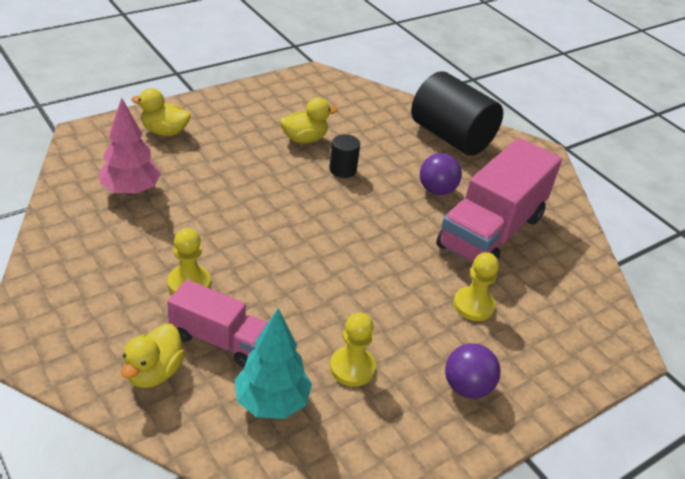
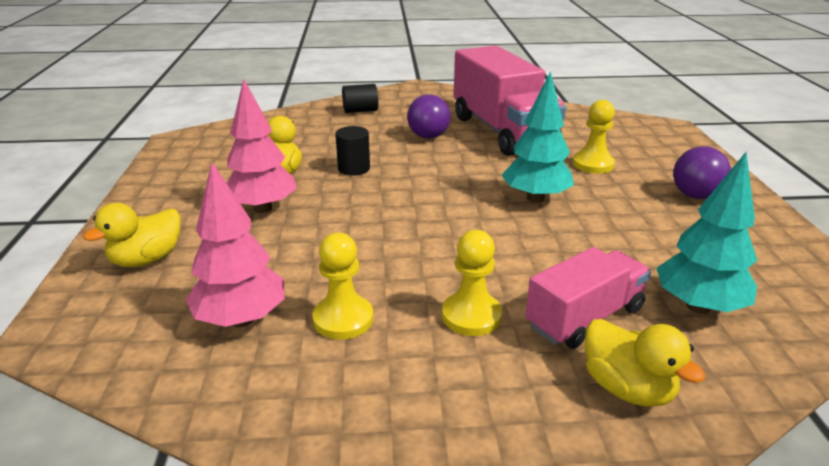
camera: 55 degrees left, 10 degrees down
yellow pawn [330,312,376,387] -> yellow pawn moved to [312,233,373,340]
black cylinder [411,71,503,156] -> black cylinder [342,84,378,113], size x0.45
none -> pink tree [227,79,297,213]
none -> turquoise tree [501,71,574,203]

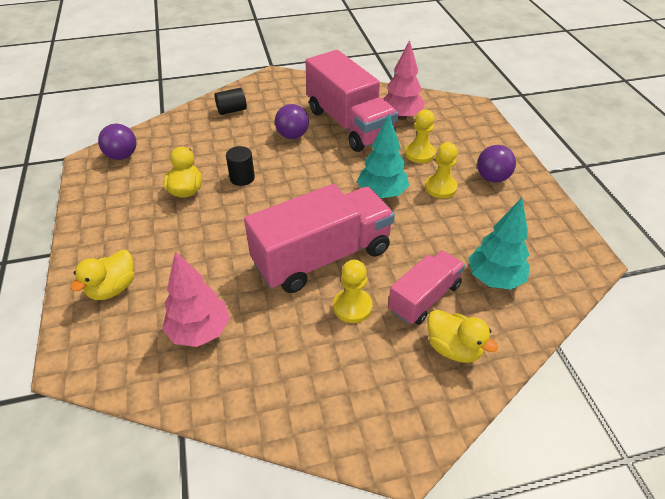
camera: 10 degrees left, 15 degrees up
pink tree [227,79,297,213] -> pink tree moved to [383,40,425,120]
yellow pawn [312,233,373,340] -> yellow pawn moved to [425,142,458,198]
none -> purple ball [98,124,136,160]
none -> pink truck [244,184,395,293]

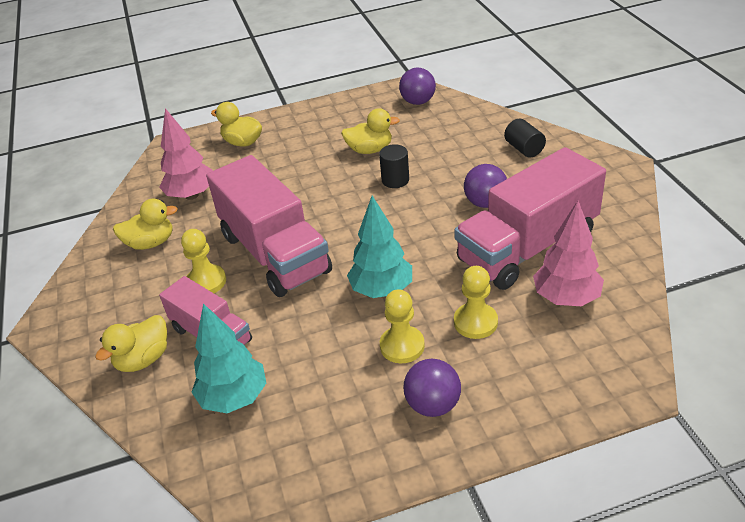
camera: 90 degrees right, 5 degrees down
none -> yellow duck [113,199,178,250]

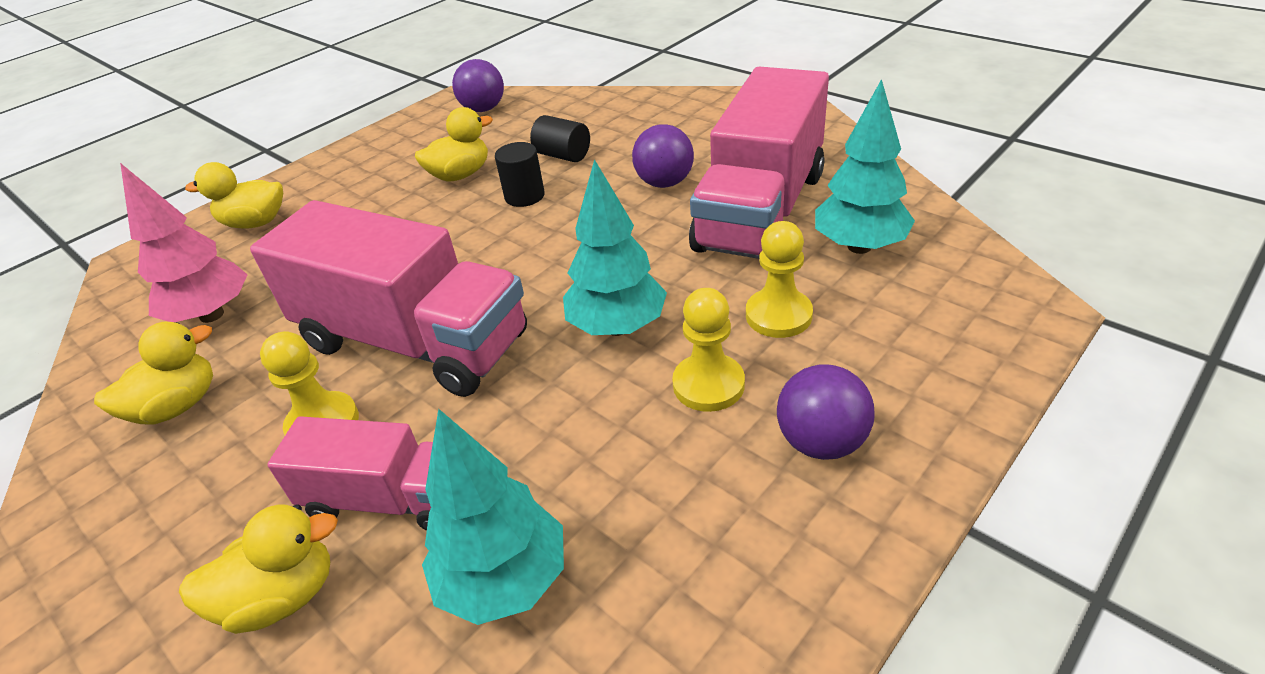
camera: 30 degrees left, 0 degrees up
yellow duck [95,315,167,372] -> yellow duck turned 120 degrees counterclockwise [179,505,338,634]
black cylinder [504,118,546,158] -> black cylinder moved to [530,115,590,162]
pink tree [533,200,604,306] -> turquoise tree [815,79,915,254]

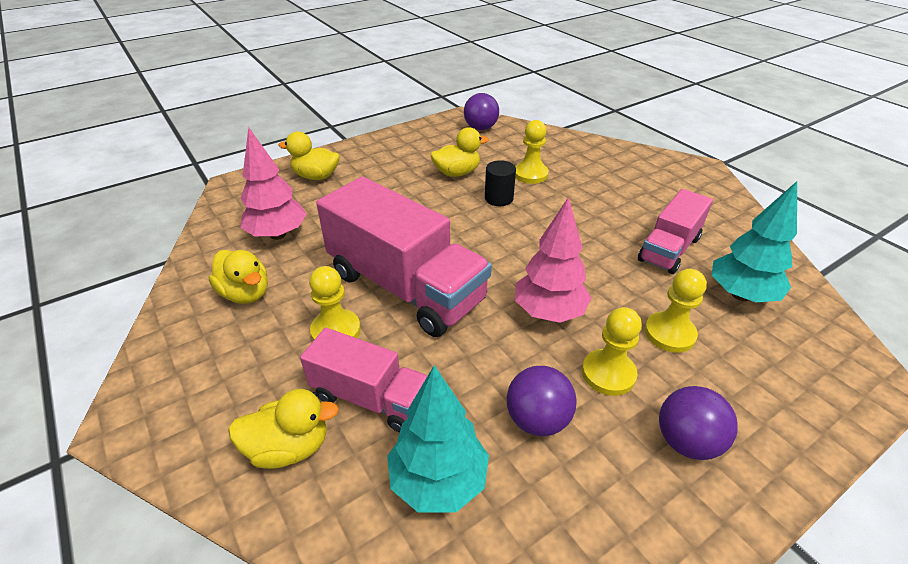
camera: 10 degrees right, 0 degrees up
yellow duck [94,322,213,424] -> yellow duck turned 75 degrees clockwise [208,250,268,304]
black cylinder [530,115,590,162] -> yellow pawn [515,120,549,184]
turquoise tree [563,159,667,336] -> pink tree [515,197,591,323]
purple ball [632,124,694,188] -> purple ball moved to [507,366,577,436]
pink truck [689,66,829,259] -> pink truck [638,189,713,274], size x0.57

